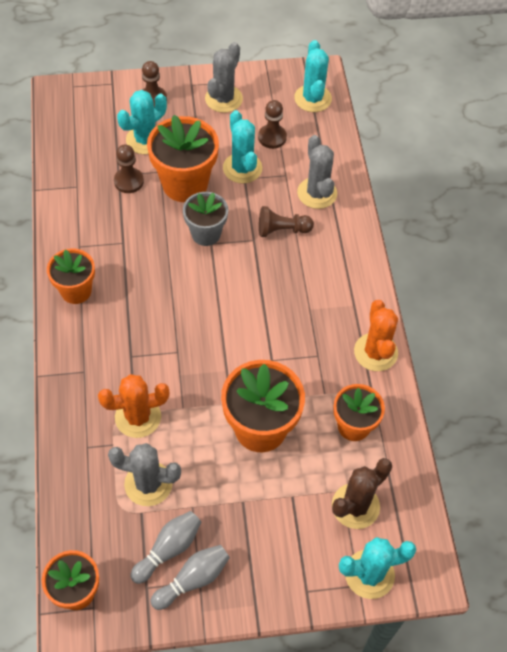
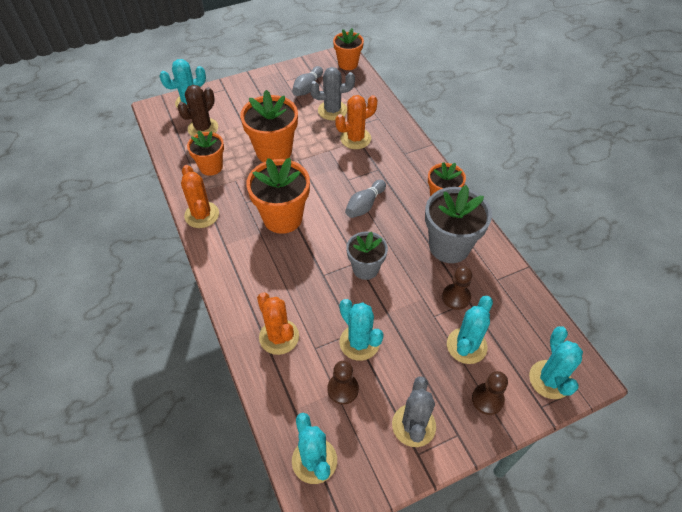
camera: 165 degrees right, 5 degrees down
orange flower pot [147,115,219,202] -> orange flower pot moved to [246,158,310,234]
grey bowling pin [150,545,230,610] -> grey bowling pin moved to [345,180,386,218]
brown pawn [259,206,314,237] -> none
grey cactus [297,135,337,209] -> orange cactus [257,292,299,355]
none -> grey flower pot [425,185,492,263]
none -> turquoise cactus [529,326,583,399]

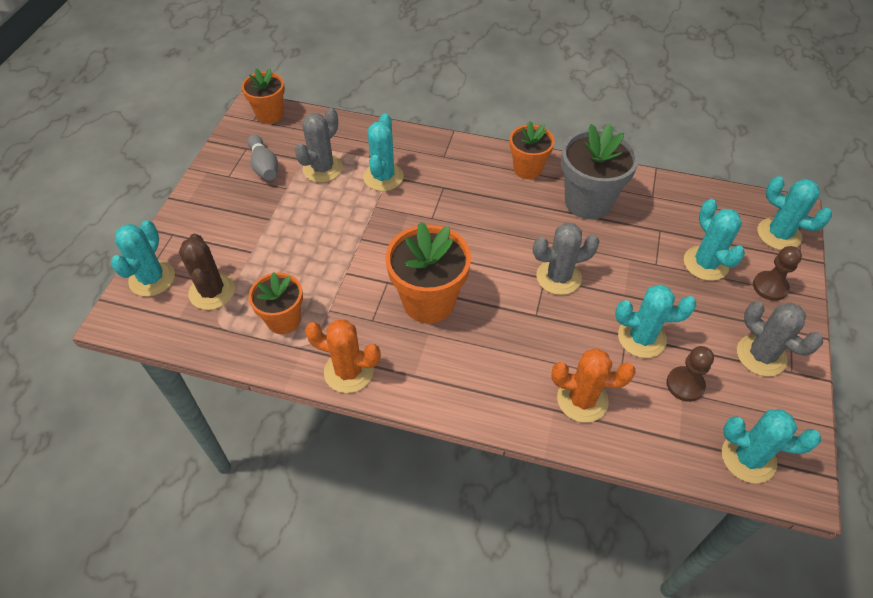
camera: 50 degrees left, 0 degrees up
orange flower pot [240,90,298,162] -> none
orange cactus [335,95,377,149] -> turquoise cactus [363,113,404,191]
grey bowling pin [345,180,386,218] -> none
grey flower pot [346,232,388,280] -> grey cactus [533,222,600,295]
brown pawn [442,266,472,310] -> none

